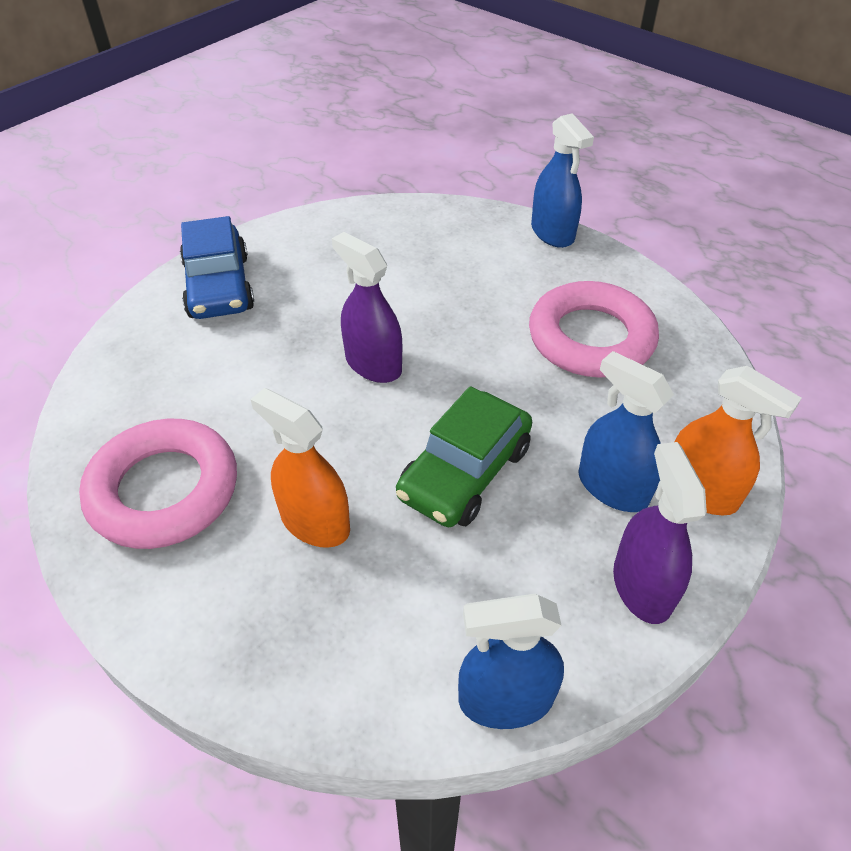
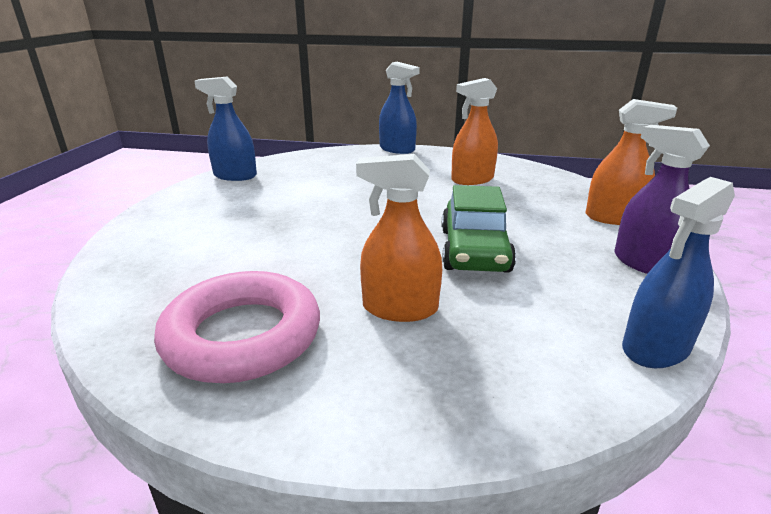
camera: 30 degrees left, 20 degrees down
blue car [180,216,254,319] -> none
purple spray bottle [332,232,402,383] -> none
pink ring [529,281,659,377] -> orange spray bottle [451,78,498,185]
blue spray bottle [578,351,674,512] -> blue spray bottle moved to [194,76,257,181]

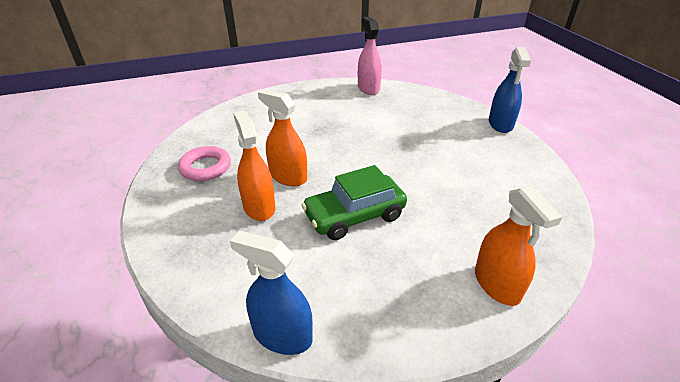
camera: 60 degrees right, 10 degrees up
pink ring [154,271,320,383] -> pink ring [178,146,231,181], size x0.63
blue spray bottle [194,76,257,181] -> pink spray bottle [358,17,382,95]
orange spray bottle [451,78,498,185] -> orange spray bottle moved to [258,89,307,186]
purple spray bottle [614,125,710,274] -> none

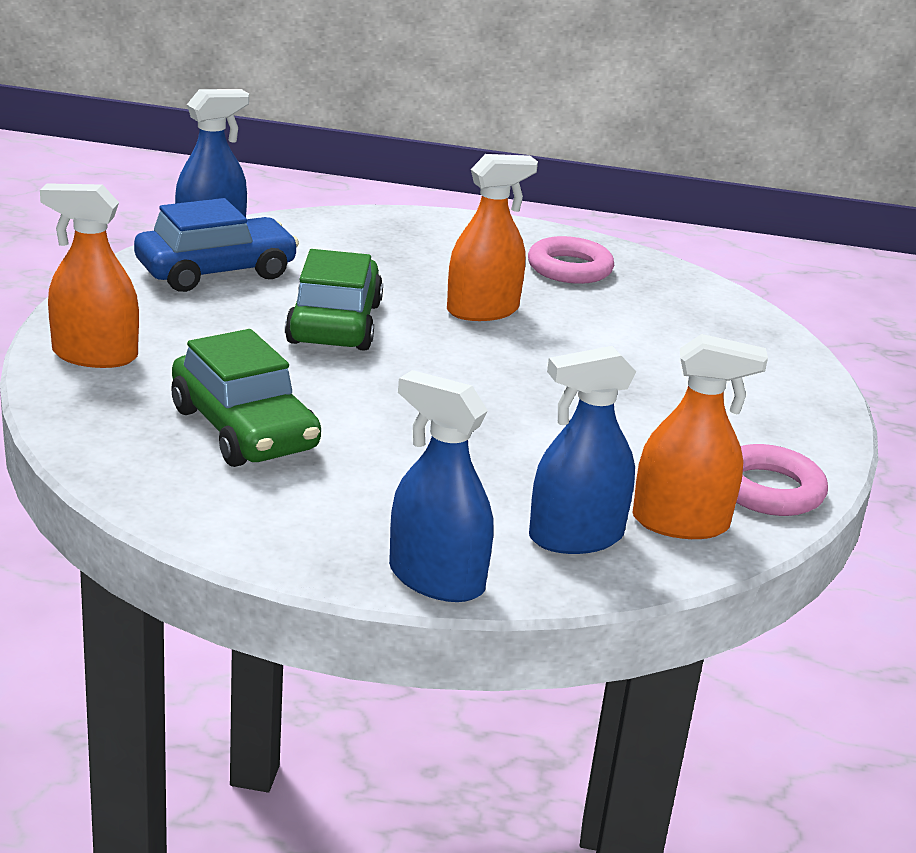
camera: 115 degrees right, 10 degrees down
orange spray bottle [233,110,275,221] -> orange spray bottle moved to [632,334,768,539]
pink spray bottle [358,17,382,95] -> pink ring [736,444,828,516]
none -> blue car [134,198,299,292]
none -> green car [171,329,321,467]
none -> blue spray bottle [529,346,636,554]

